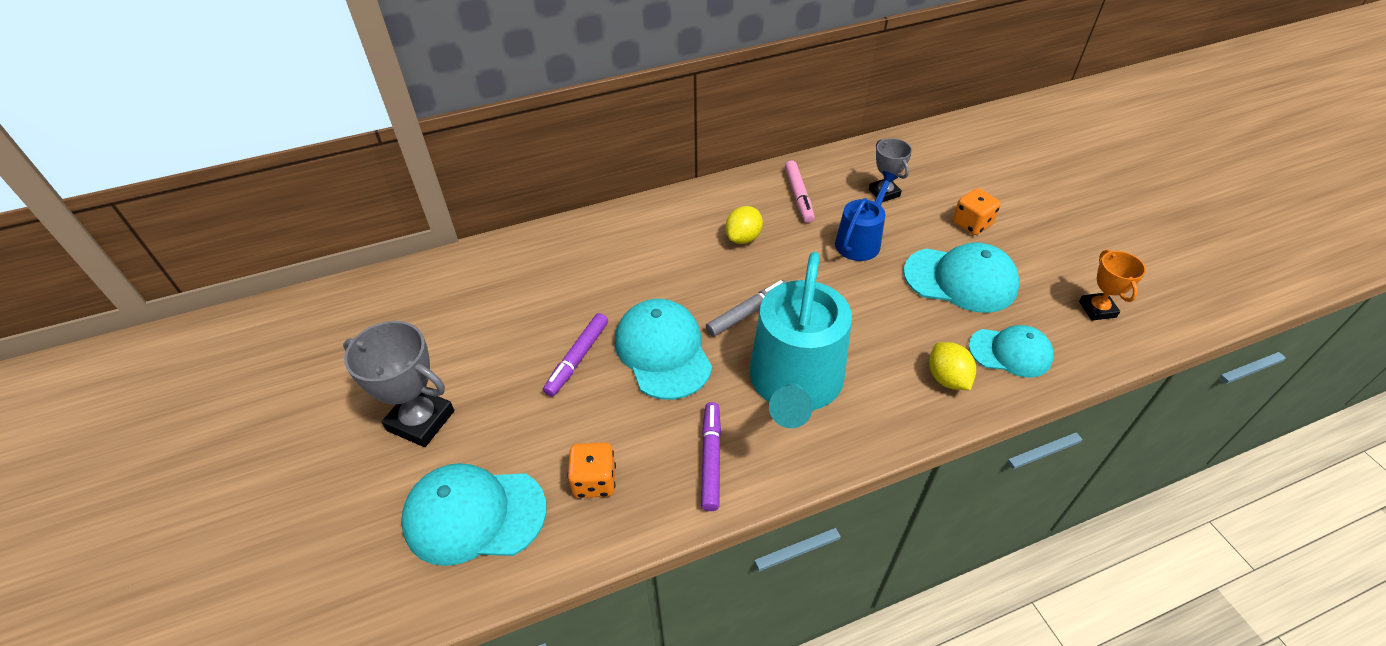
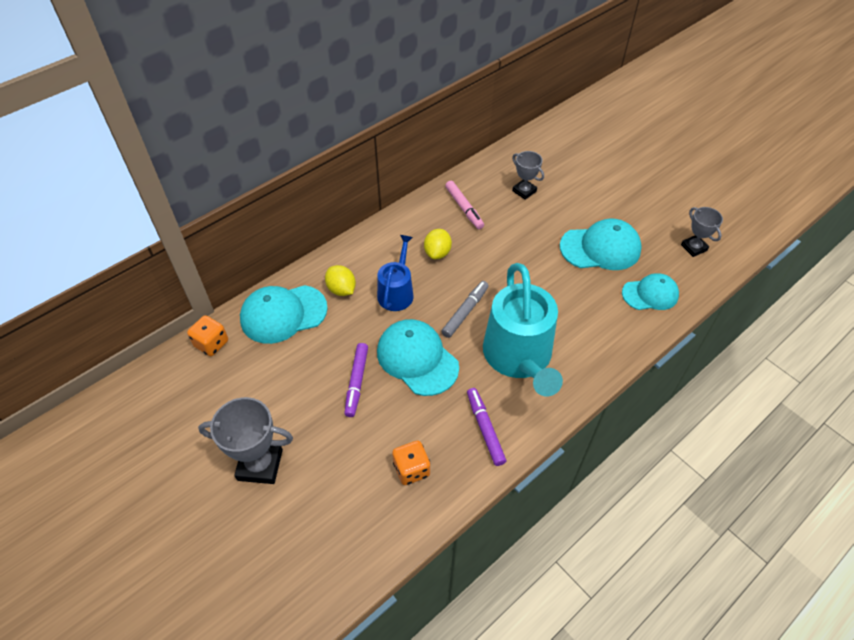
camera: 20 degrees left, 5 degrees up
turquoise cap [401,463,547,566] -> turquoise cap moved to [240,285,328,344]
blue watering can [835,171,898,261] -> blue watering can moved to [377,235,414,311]
yellow lemon [929,342,976,390] -> yellow lemon moved to [325,265,356,296]
orange dice [953,188,1001,235] -> orange dice moved to [187,315,228,356]
orange trophy [1079,250,1146,321] -> grey trophy [681,207,723,257]

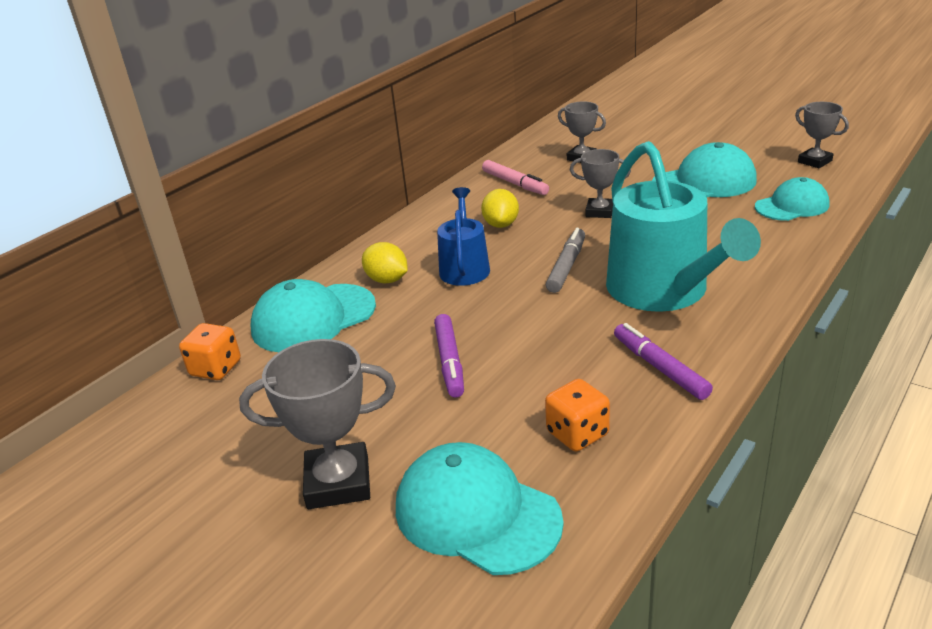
camera: 10 degrees left, 20 degrees down
turquoise cap [377,319,459,396] -> turquoise cap moved to [396,442,564,575]
none -> grey trophy [570,149,631,218]

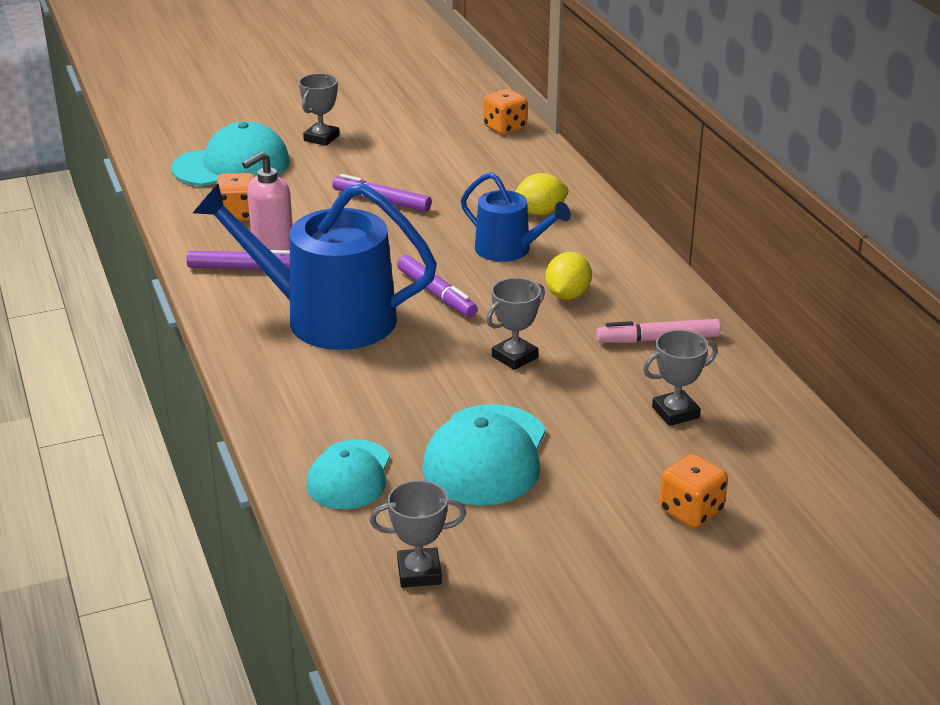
camera: 120 degrees right, 0 degrees up
grey trophy [239,339,396,509] -> grey trophy [299,73,339,146], size x0.62
turquoise cap [250,279,376,352] -> none
yellow lemon [481,189,519,228] -> yellow lemon turned 75 degrees clockwise [545,252,592,300]
grey marker [546,228,585,293] -> purple marker [397,255,478,317]
turquoise watering can [606,141,761,312] -> blue watering can [193,183,437,350]
none -> pink soap dispenser [242,151,293,250]
none -> orange dice [659,454,728,528]

